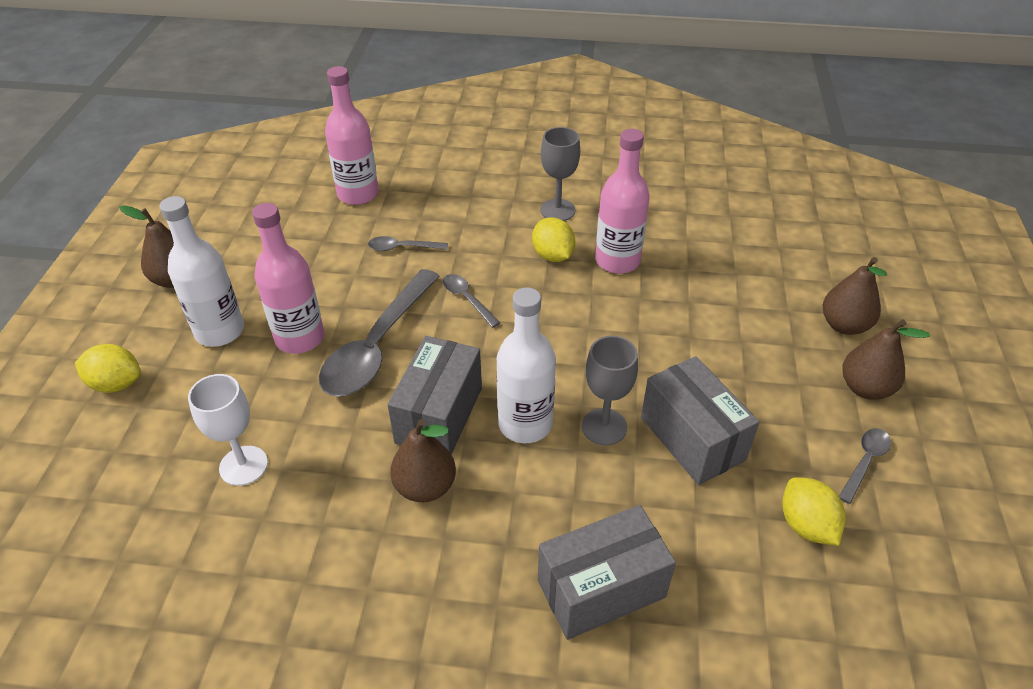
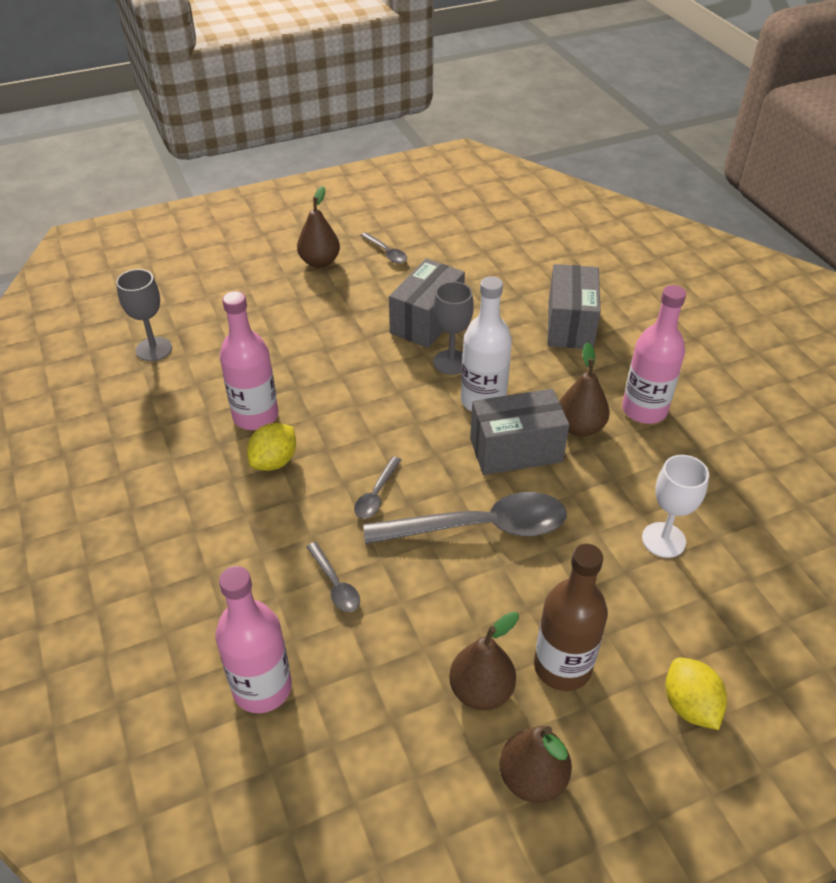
camera: 120 degrees left, 0 degrees up
white bottle [160,196,244,347] -> brown bottle [534,544,608,691]
pink bottle [252,203,324,354] -> pink bottle moved to [622,285,686,424]
grey box [538,505,676,640] -> grey box turned 60 degrees clockwise [547,264,600,349]
grey goblet [540,127,580,221] -> grey goblet moved to [116,269,172,361]
yellow lemon [782,477,846,546] -> none
brown pear [823,257,887,335] -> brown pear moved to [449,612,519,710]
grey spoon [839,428,891,504] -> grey spoon turned 135 degrees counterclockwise [361,232,407,263]

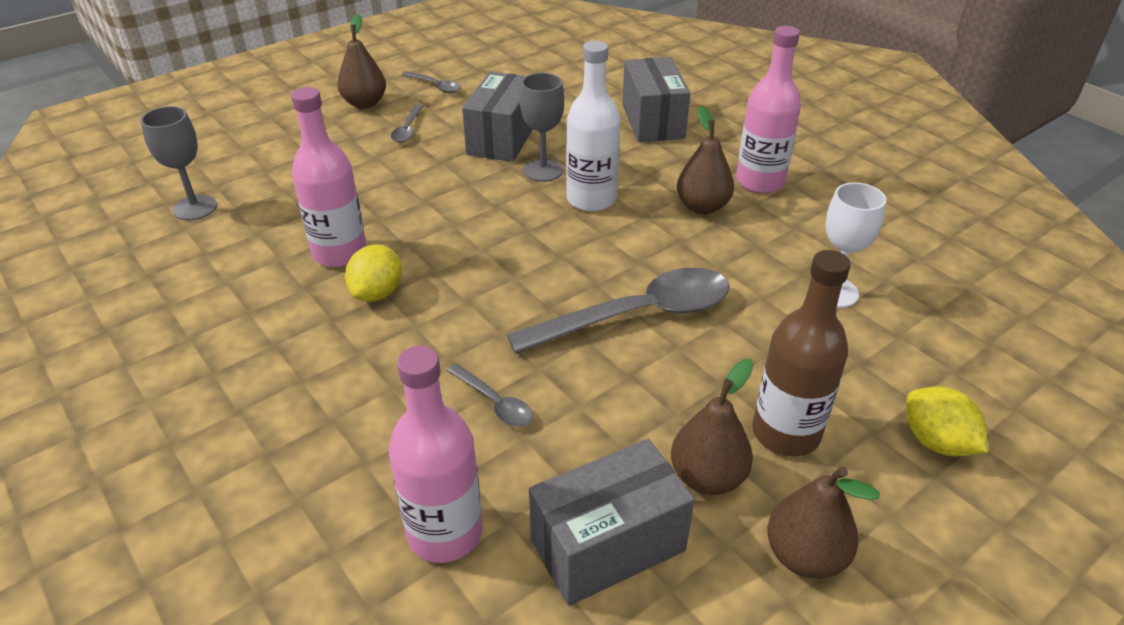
camera: 15 degrees left, 5 degrees down
grey spoon [354,456,401,519] -> grey spoon moved to [391,104,424,143]
grey box [470,389,569,475] -> grey box moved to [529,439,695,606]

